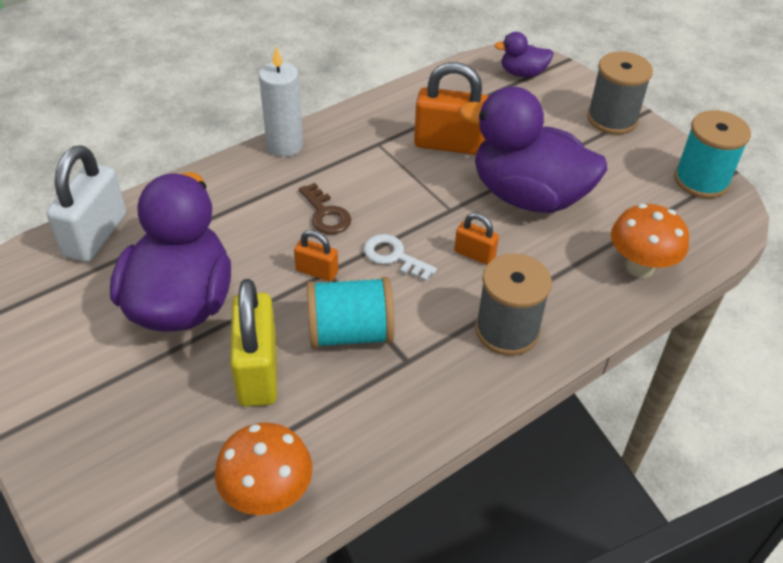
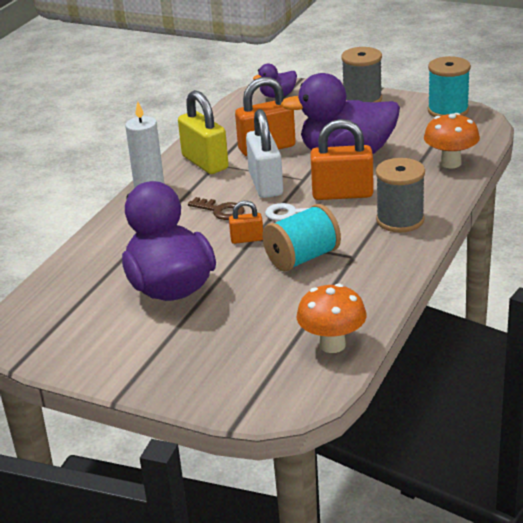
camera: 25 degrees left, 15 degrees down
white padlock [47,145,126,262] -> white padlock moved to [246,109,283,198]
yellow padlock [230,279,277,407] -> yellow padlock moved to [178,90,229,174]
orange padlock [454,213,499,265] -> orange padlock [310,119,374,200], size x1.95

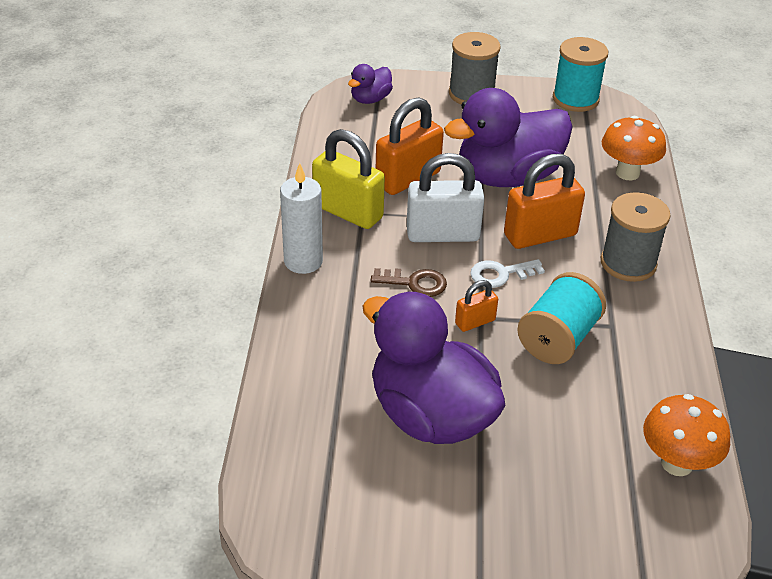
camera: 25 degrees left, 10 degrees up
white padlock [246,109,283,198] -> white padlock turned 60 degrees counterclockwise [407,153,485,242]

